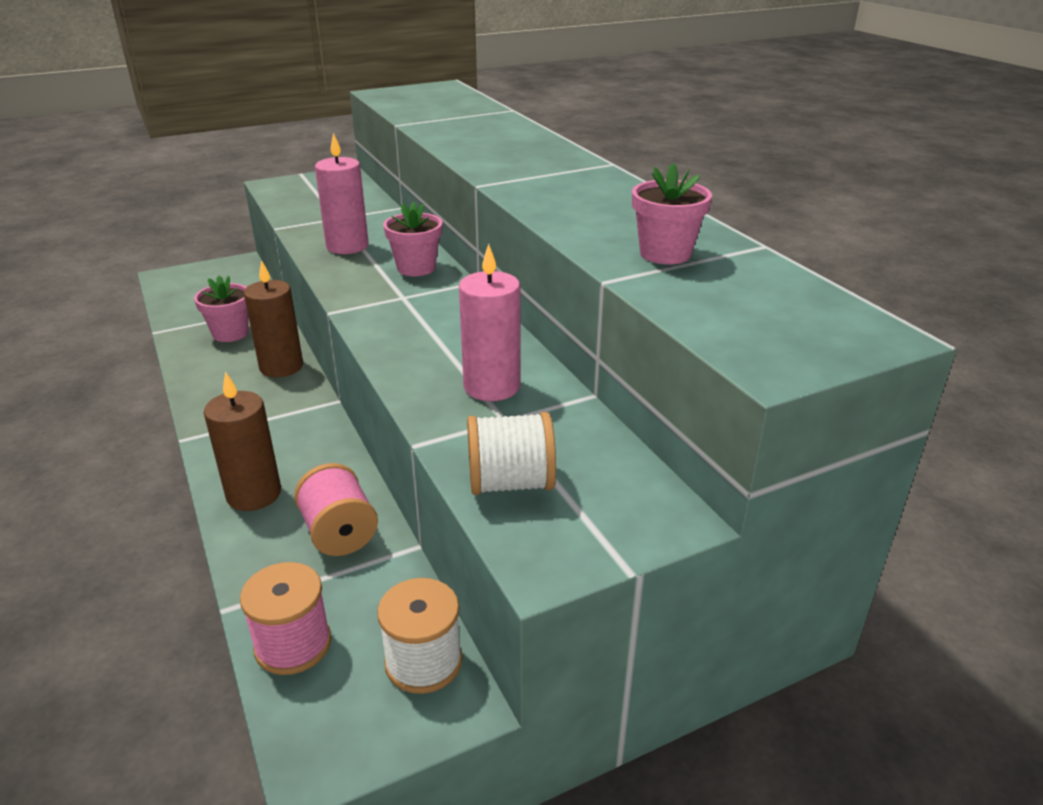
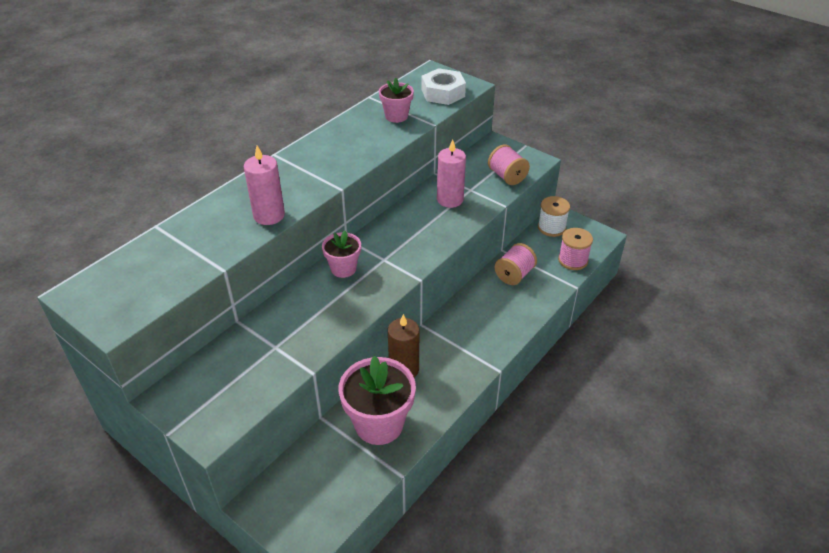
camera: 115 degrees left, 10 degrees up
pink flower pot [194,276,248,342] -> pink flower pot [338,356,416,445], size x1.76
brown candle [204,372,281,511] -> none
pink candle [315,133,369,254] -> pink candle moved to [244,146,285,225]
white spool [467,412,556,495] -> pink spool [488,144,530,185]
none -> white nut [422,68,466,105]

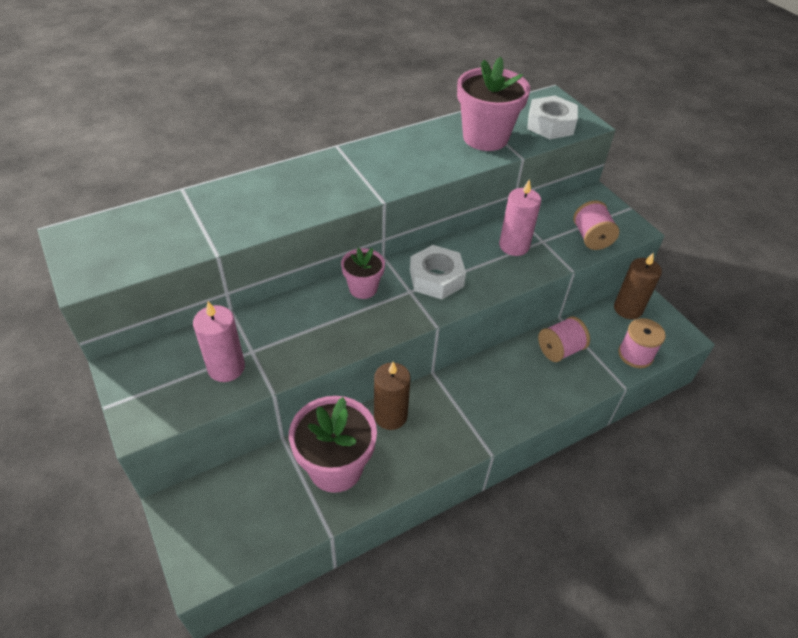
camera: 20 degrees right, 5 degrees up
pink candle [244,146,285,225] -> pink candle moved to [193,301,245,382]
pink flower pot [379,78,414,123] -> pink flower pot [457,57,530,151], size x1.76
white spool [538,196,570,237] -> brown candle [614,253,662,319]
none -> white nut [410,245,466,299]

